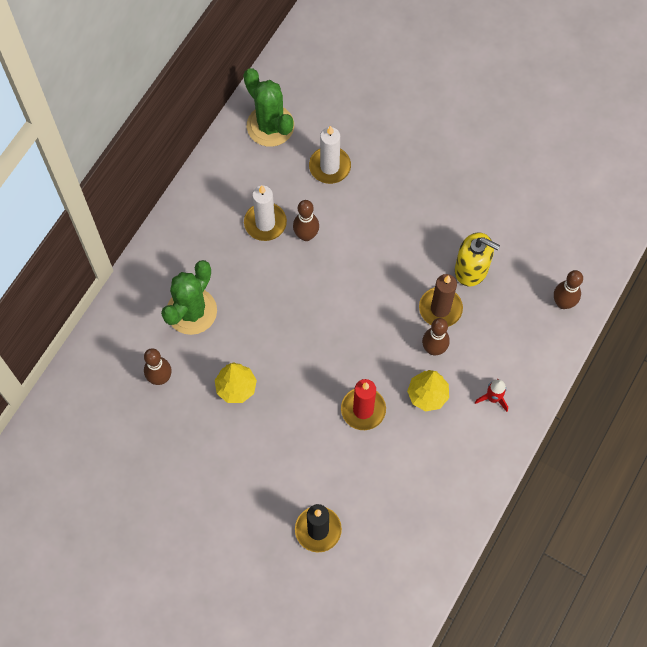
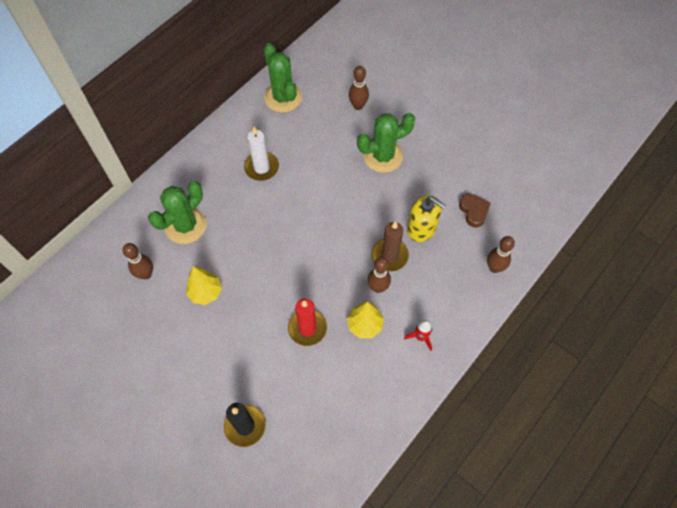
camera: 10 degrees right, 5 degrees down
brown bowling pin [293,200,319,241] -> brown bowling pin moved to [349,66,369,110]
white candle [309,126,351,184] -> none
none -> green cactus [357,113,415,173]
none -> brown heart [459,194,491,228]

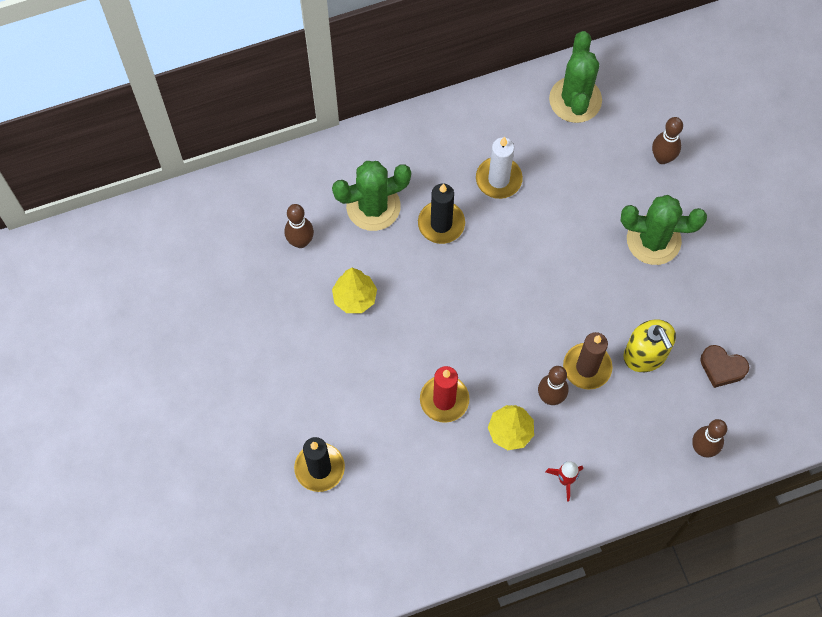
camera: 30 degrees right, 5 degrees up
brown heart [459,194,491,228] -> brown heart turned 105 degrees clockwise [700,345,749,388]
none -> black candle [418,183,465,244]

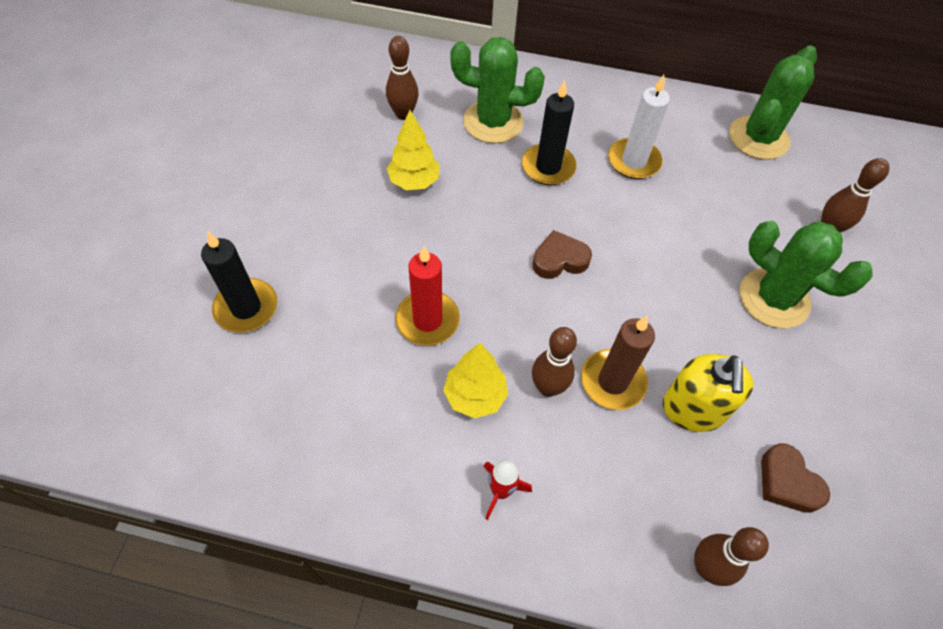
camera: 30 degrees right, 10 degrees down
none -> brown heart [532,230,592,279]

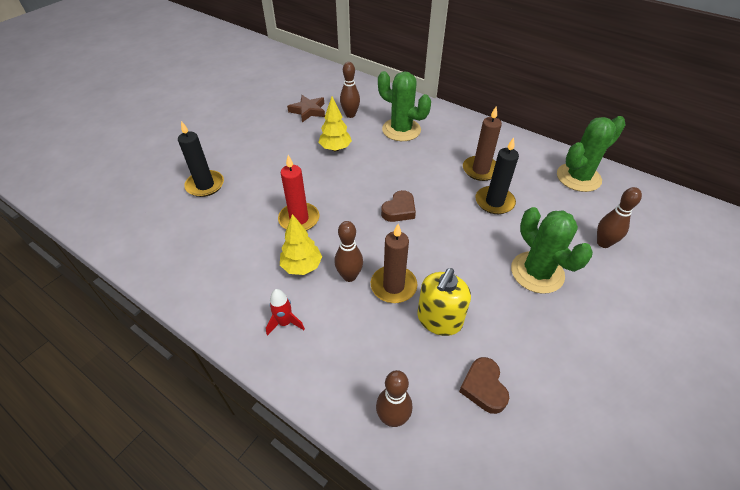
camera: 25 degrees right, 10 degrees down
black candle [522,80,577,185] -> black candle moved to [475,137,519,214]
brown heart [532,230,592,279] -> brown heart turned 120 degrees clockwise [381,190,416,222]
white candle [608,75,670,179] -> brown candle [463,106,502,181]
none -> brown star [287,95,325,122]

